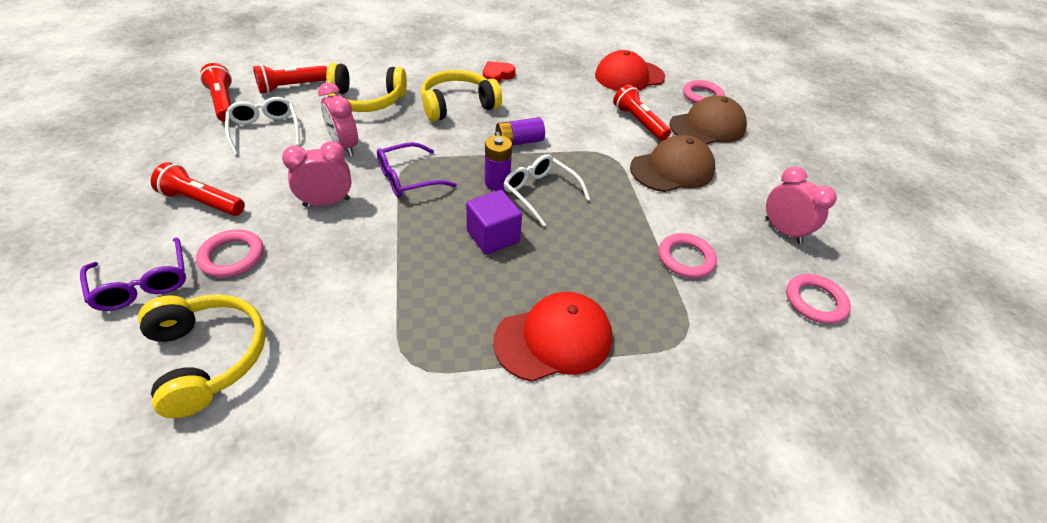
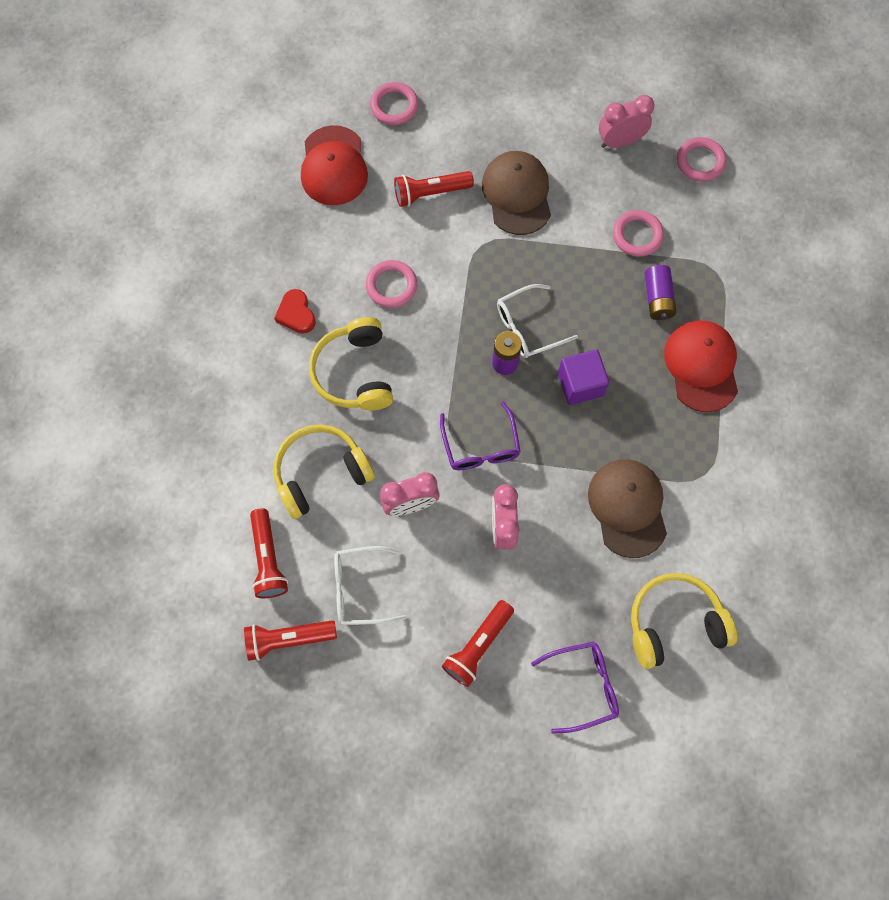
camera: 70 degrees left, 25 degrees up
pink ring [196,229,263,278] -> pink ring moved to [366,260,417,308]
yellow headphones [326,63,407,112] -> yellow headphones turned 135 degrees counterclockwise [274,424,375,519]
purple battery [495,117,545,146] -> purple battery moved to [645,265,676,320]
brown cap [669,95,747,145] -> brown cap moved to [588,459,667,558]

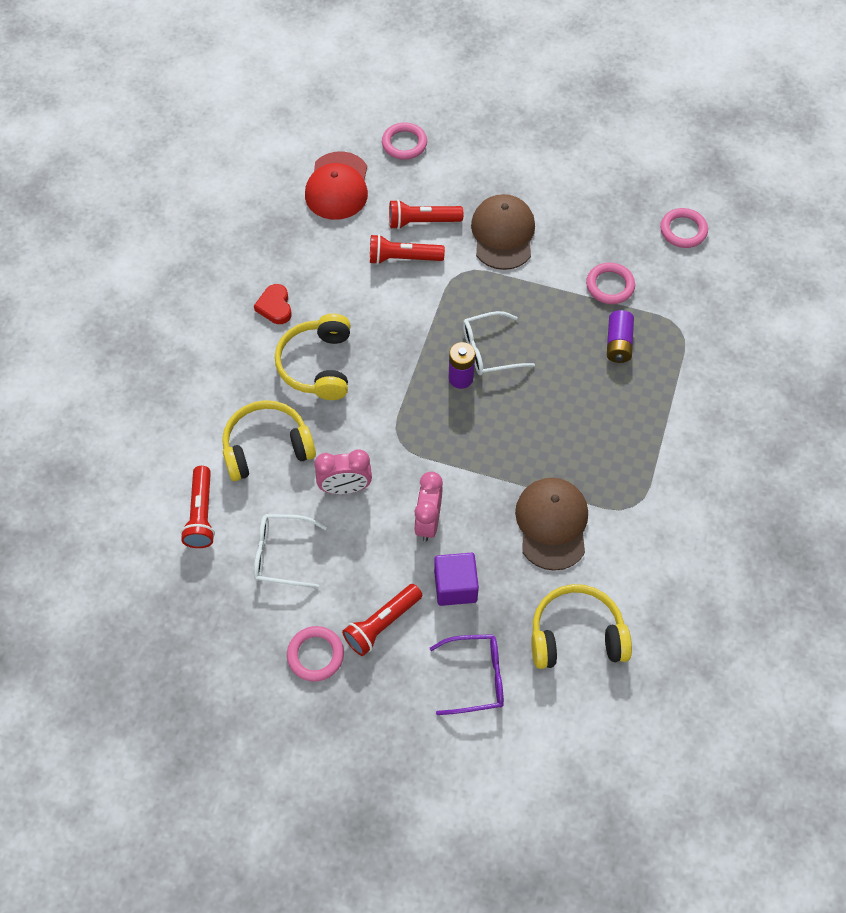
camera: 10 degrees right, 10 degrees down
red flashlight [244,620,337,661] -> red flashlight moved to [370,234,445,265]
pink ring [366,260,417,308] -> pink ring moved to [287,626,344,682]
purple glasses [440,401,521,470] -> none
purple cube [558,350,609,405] -> purple cube moved to [434,553,479,606]
pink clock [599,95,655,148] -> none
red cap [664,320,738,412] -> none

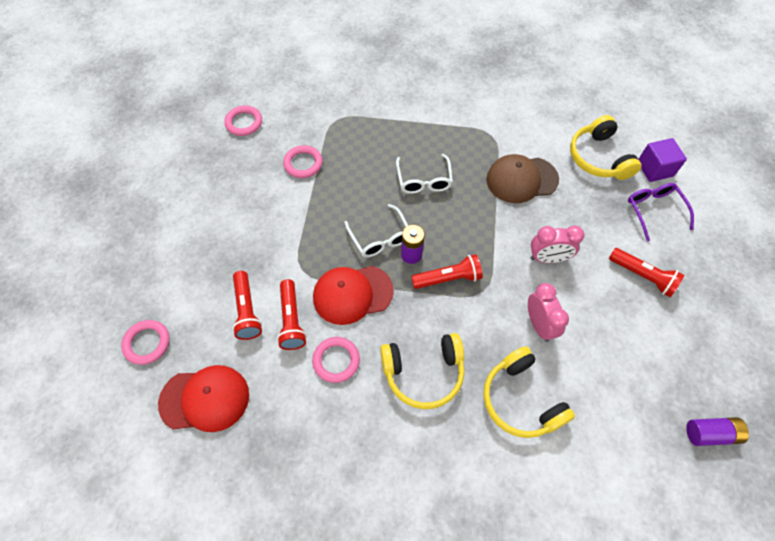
camera: 100 degrees left, 0 degrees up
red flashlight [181,466,215,548] -> red flashlight moved to [411,254,483,289]
red heart [254,284,292,324] -> none
white glasses [254,514,327,588] -> white glasses moved to [396,154,453,194]
pink ring [287,626,344,682] -> pink ring moved to [312,337,360,383]
purple cube [434,553,479,606] -> purple cube moved to [638,138,687,182]
brown cap [471,194,535,270] -> none
purple battery [607,310,634,363] -> purple battery moved to [686,417,749,446]
none -> red cap [313,266,394,325]

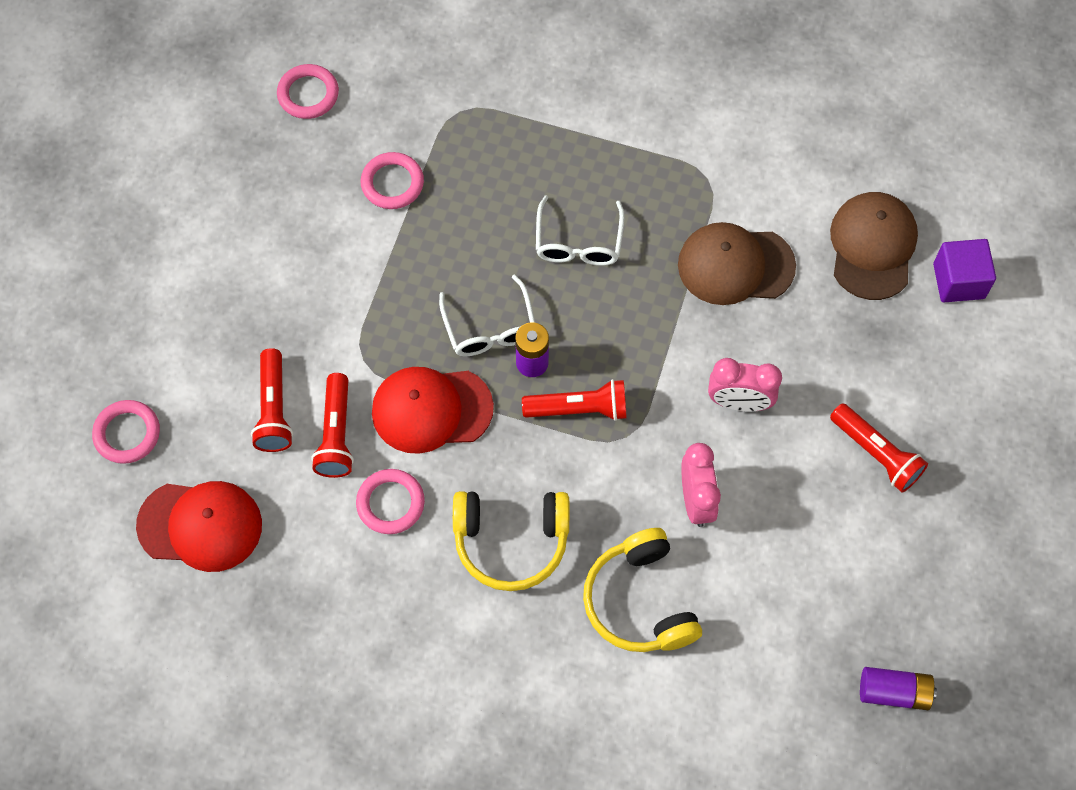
camera: 10 degrees right, 5 degrees up
yellow headphones [570,115,641,180] -> brown cap [830,192,918,300]
purple glasses [628,183,694,241] -> none

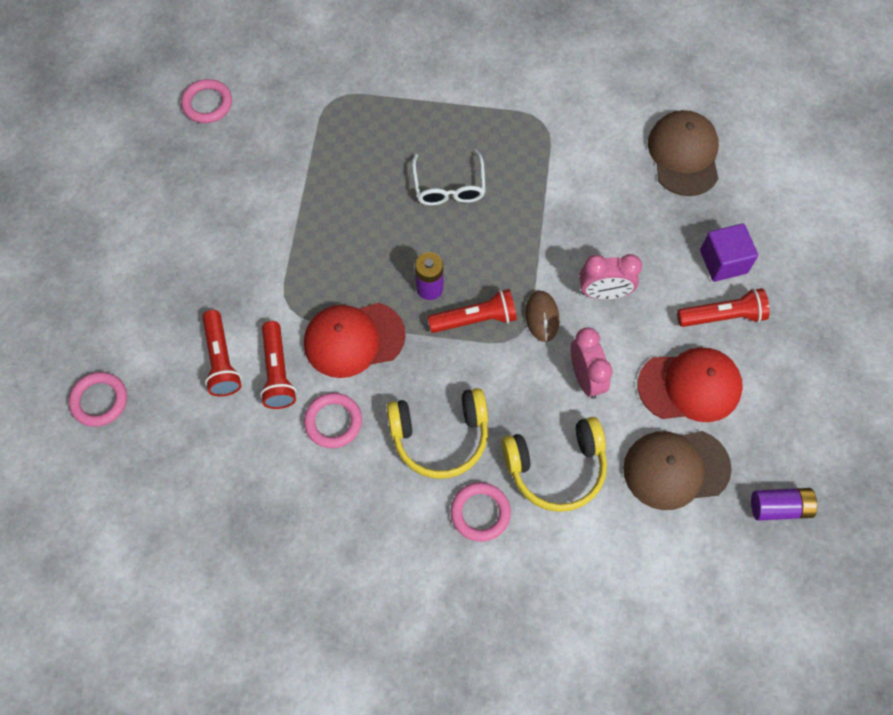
camera: 10 degrees left, 0 degrees up
red cap [136,481,262,572] -> red cap moved to [638,348,743,422]
pink ring [361,152,424,209] -> pink ring moved to [450,482,511,542]
white glasses [439,274,535,356] -> none
yellow headphones [583,528,702,652] -> yellow headphones turned 75 degrees counterclockwise [502,417,607,512]
brown cap [678,222,796,305] -> brown cap moved to [623,431,732,510]
red flashlight [830,403,928,493] -> red flashlight turned 45 degrees counterclockwise [677,288,770,327]
purple cube [933,239,996,302] -> purple cube moved to [700,223,758,282]
none -> brown mouse [525,291,559,342]

